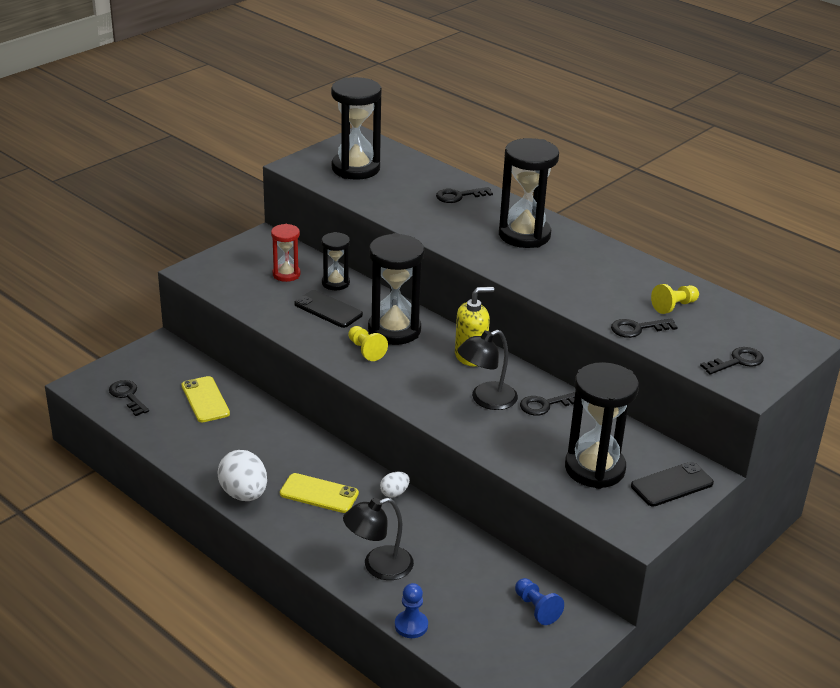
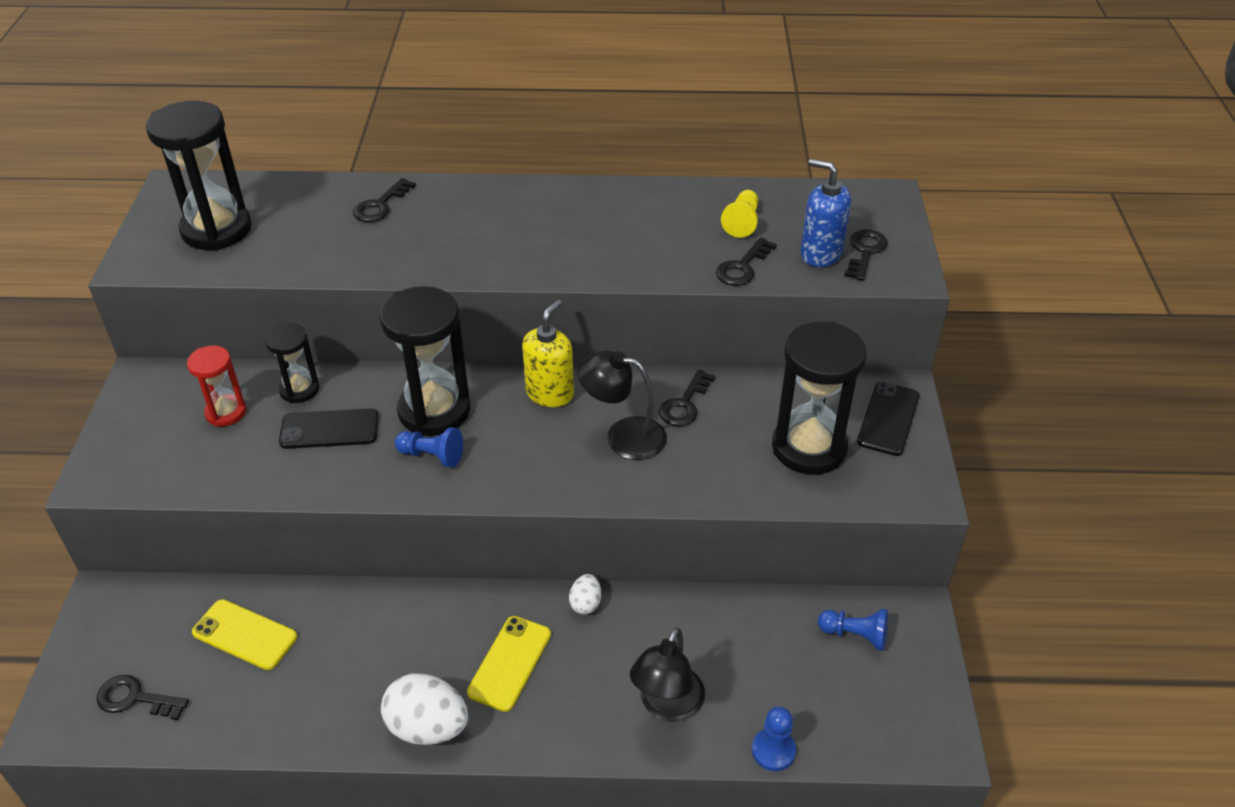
camera: 40 degrees left, 10 degrees up
yellow phone [280,473,359,513] -> yellow phone turned 45 degrees counterclockwise [467,616,551,712]
yellow pawn [348,326,388,361] -> blue pawn [395,427,463,468]
black lamp [457,330,518,410] -> black lamp turned 90 degrees clockwise [578,351,667,460]
black hourglass [499,138,559,248] -> none
none -> blue soap dispenser [801,159,851,267]

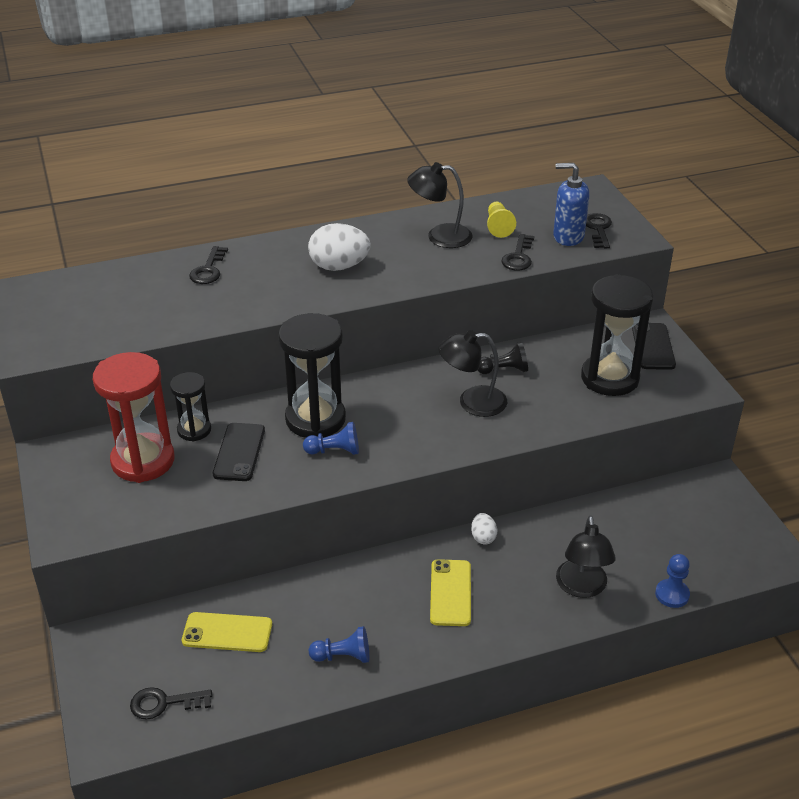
camera: 20 degrees left, 5 degrees down
black hourglass [146,101,252,251] -> none
red hourglass [187,345,247,427] -> red hourglass [93,352,175,483], size x1.80
black phone [279,408,379,449] -> black phone turned 60 degrees counterclockwise [213,423,265,481]
white egg [381,673,468,745] -> white egg moved to [308,223,371,271]
yellow soap dispenser [522,300,574,407] -> none
black key [659,370,715,426] -> black pawn [477,342,528,374]
blue pawn [818,609,888,651] -> blue pawn moved to [309,626,369,663]
none -> black lamp [407,162,473,248]

